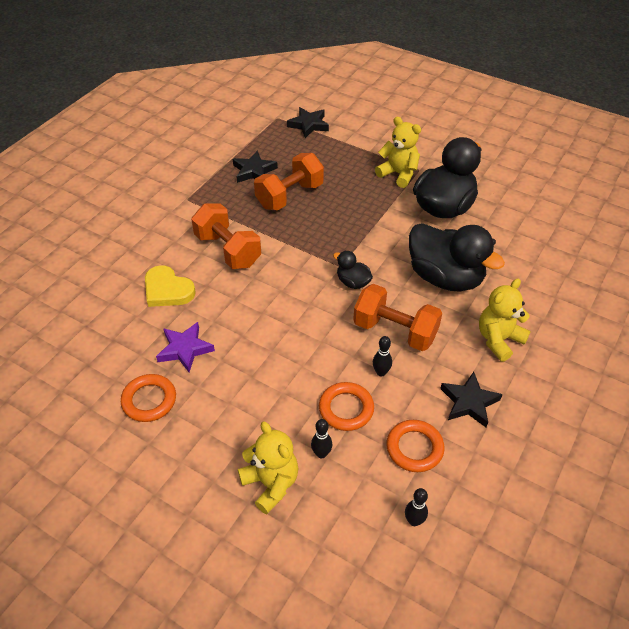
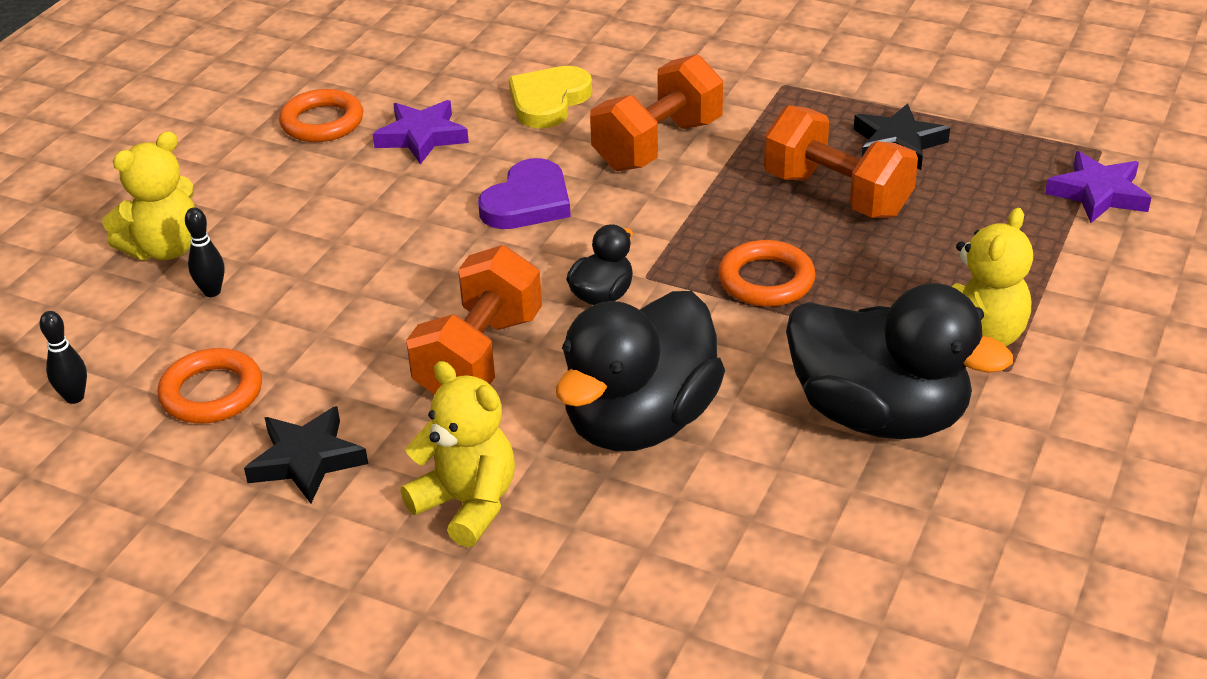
camera: 85 degrees right, 10 degrees down
black star [287,107,329,138] -> purple star [1045,151,1152,223]
orange ring [319,382,374,431] -> orange ring moved to [718,240,816,307]
black bowling pin [373,336,392,377] -> none
none -> purple heart [478,158,571,229]

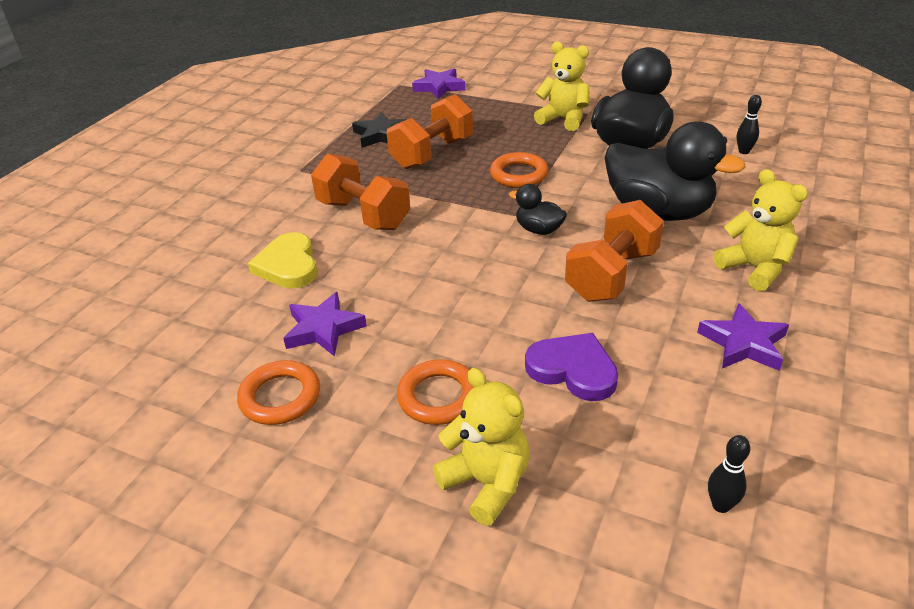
camera: 90 degrees left, 0 degrees up
orange ring [158,348,262,424] -> orange ring moved to [397,359,474,425]
black bowling pin [185,207,225,297] -> black bowling pin moved to [737,95,762,154]
black star [244,406,368,504] -> purple star [697,303,789,371]
yellow teddy bear [401,361,515,547] -> yellow teddy bear turned 105 degrees clockwise [714,169,808,291]
orange dumbbell [406,245,542,394] -> orange dumbbell turned 75 degrees counterclockwise [565,200,664,302]
purple heart [478,158,571,229] -> purple heart moved to [525,333,618,401]
yellow heart [509,66,592,128] -> yellow heart turned 45 degrees clockwise [248,232,317,289]

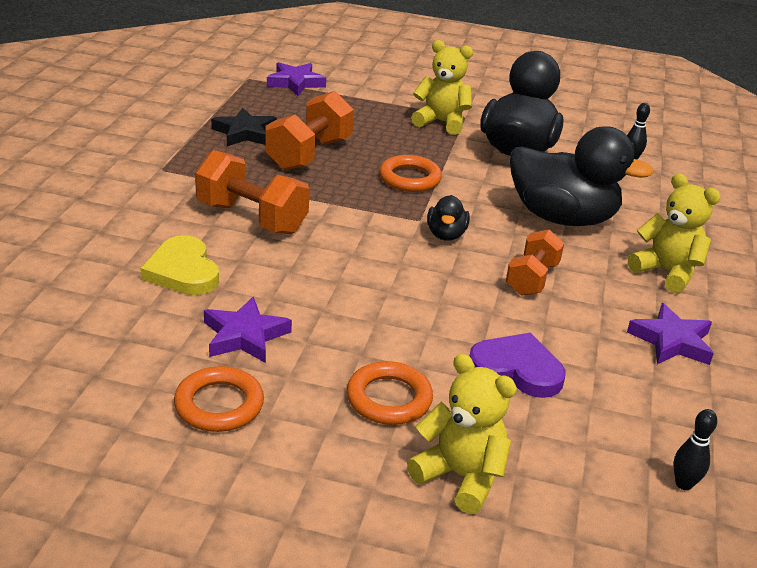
camera: 15 degrees left, 5 degrees down
black duck [509,184,567,235] -> black duck turned 105 degrees counterclockwise [427,195,470,241]
orange dumbbell [565,200,664,302] -> orange dumbbell [506,230,564,296], size x0.65

